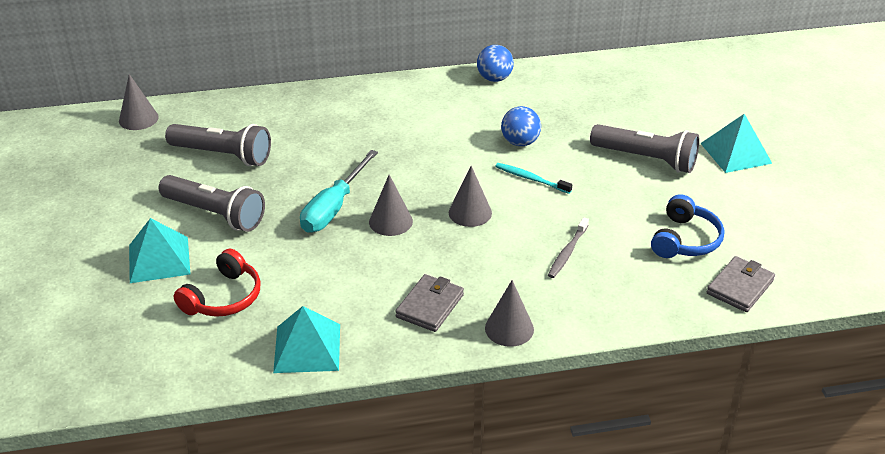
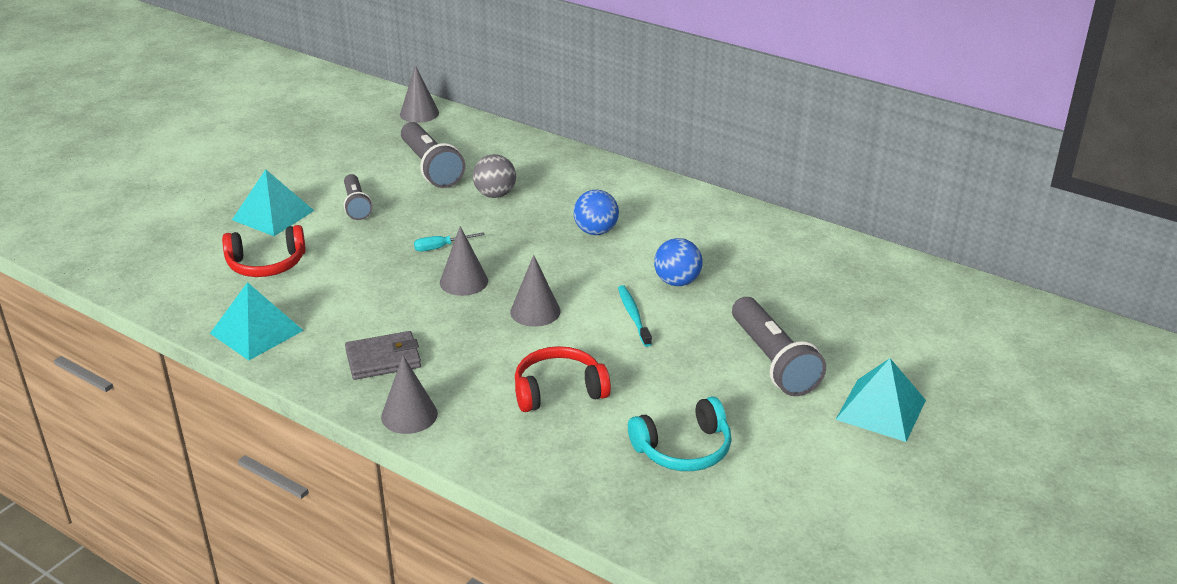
camera: 45 degrees right, 5 degrees down
grey flashlight [159,175,265,232] -> grey flashlight [344,174,372,220], size x0.62
turquoise screwdriver [300,150,378,233] -> turquoise screwdriver [414,232,485,252], size x0.48
blue ball [477,45,514,82] -> blue ball moved to [573,190,619,235]
grey toothbrush [548,217,589,278] -> red headphones [515,346,611,412]
blue headphones [651,194,724,258] -> turquoise headphones [628,397,732,471]
grey wallet [707,256,775,312] -> none
none -> grey ball [473,154,516,198]

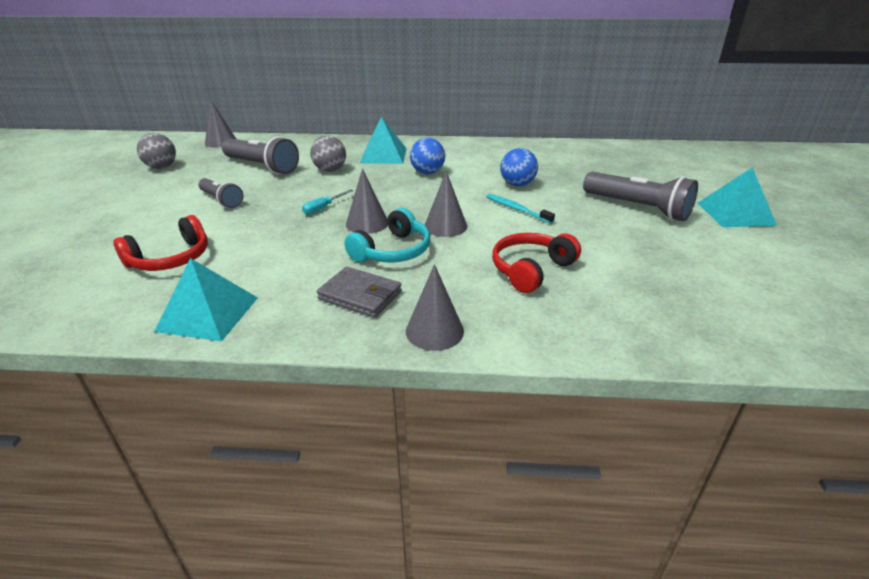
camera: 30 degrees left, 0 degrees up
turquoise pyramid [232,169,314,236] -> turquoise pyramid moved to [360,117,407,164]
grey wallet [345,331,421,380] -> grey wallet turned 75 degrees clockwise [317,267,402,318]
turquoise headphones [628,397,732,471] -> turquoise headphones moved to [344,208,430,262]
none -> grey ball [137,133,176,169]

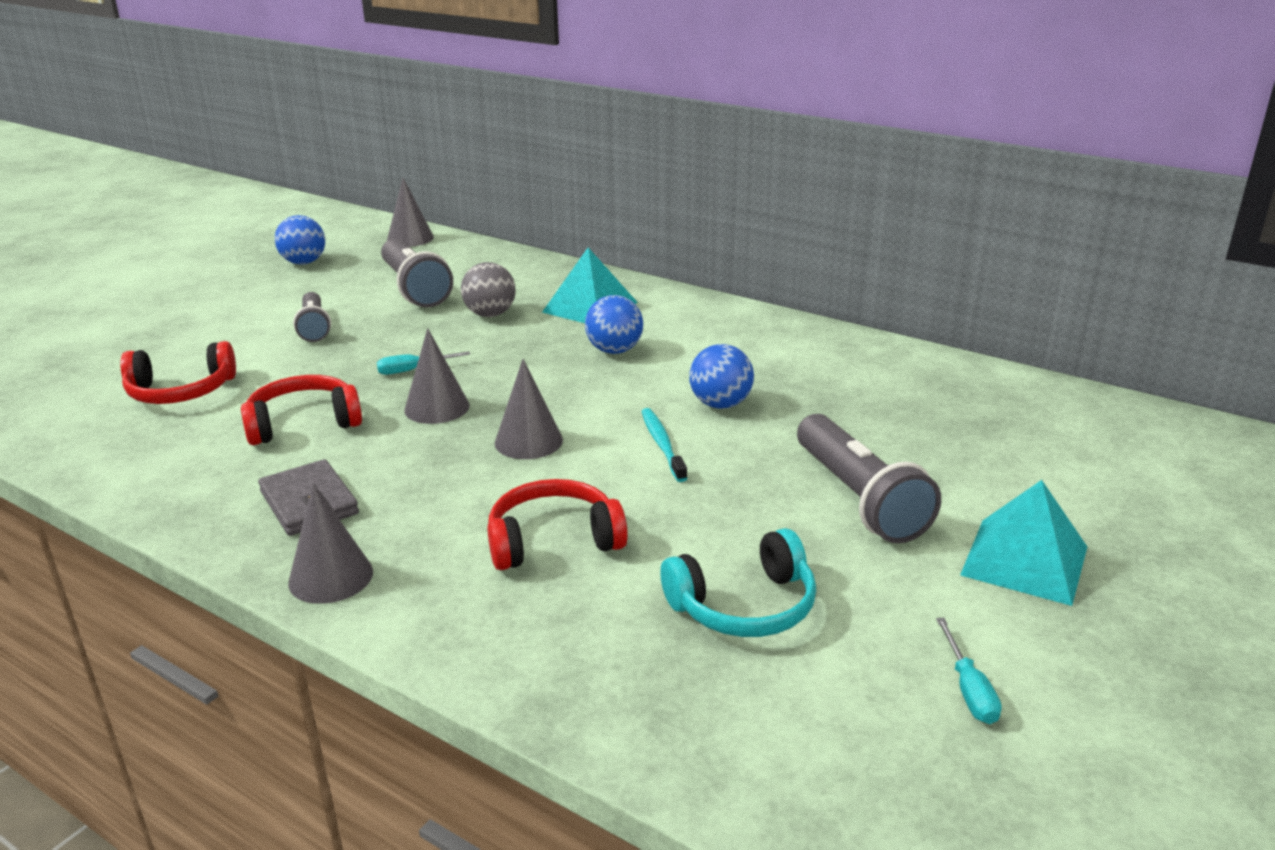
camera: 30 degrees right, 5 degrees down
grey ball [137,133,176,169] -> blue ball [275,215,325,265]
turquoise pyramid [154,258,258,341] -> none
turquoise headphones [344,208,430,262] -> turquoise headphones moved to [660,528,817,637]
none -> red headphones [241,375,362,445]
none -> turquoise screwdriver [936,618,1002,724]

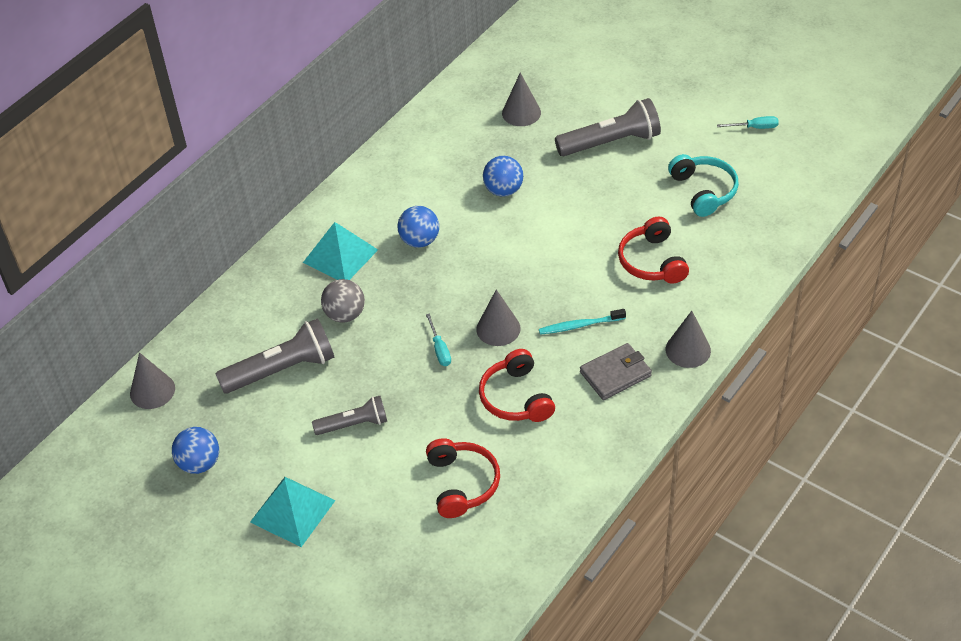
camera: 85 degrees left, 20 degrees up
grey cone [495,359,563,459] -> grey cone moved to [502,73,541,126]
turquoise toothbrush [641,408,688,482] -> turquoise toothbrush moved to [539,309,626,335]
turquoise pyramid [960,480,1087,606] -> turquoise pyramid moved to [250,477,336,547]

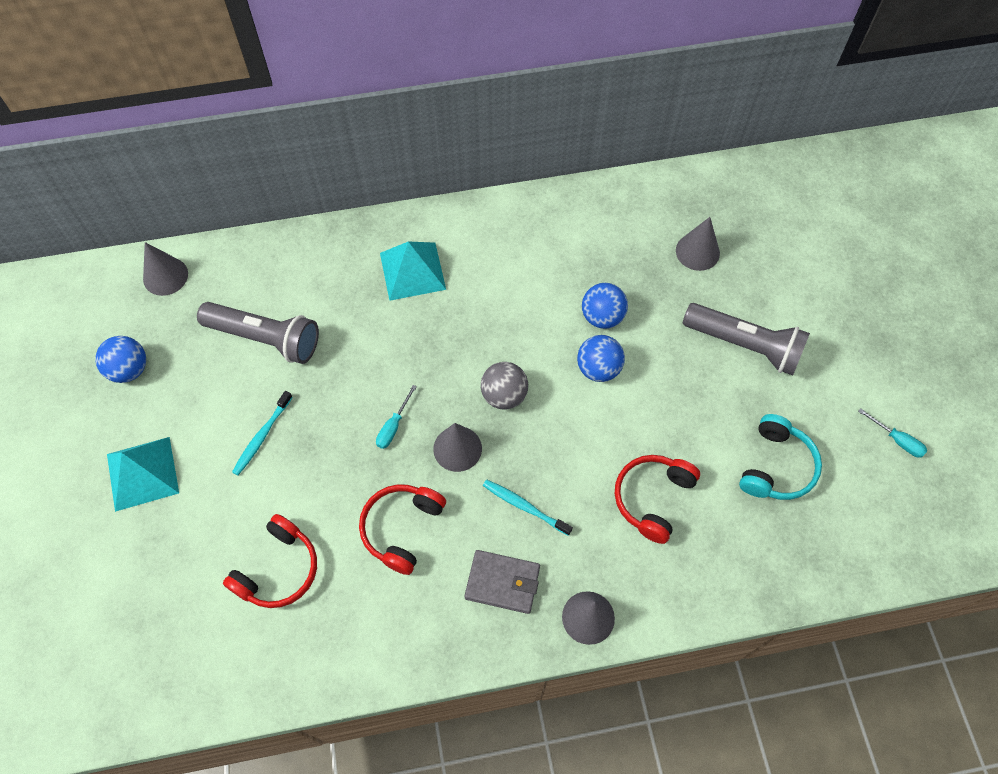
camera: 40 degrees right, 15 degrees up
grey flashlight [312,396,387,435] -> turquoise toothbrush [232,391,293,475]
grey ball [321,279,365,323] -> grey ball moved to [481,362,528,410]
blue ball [398,206,439,248] -> blue ball moved to [577,335,625,382]

